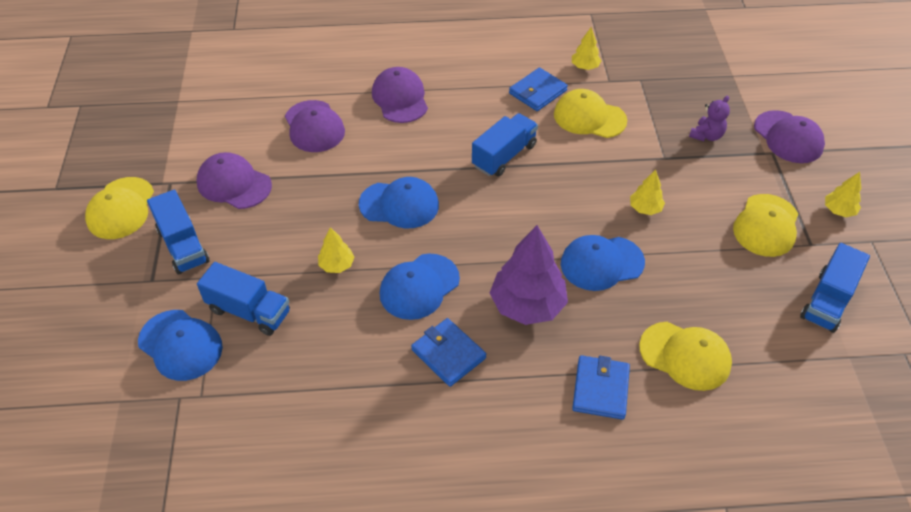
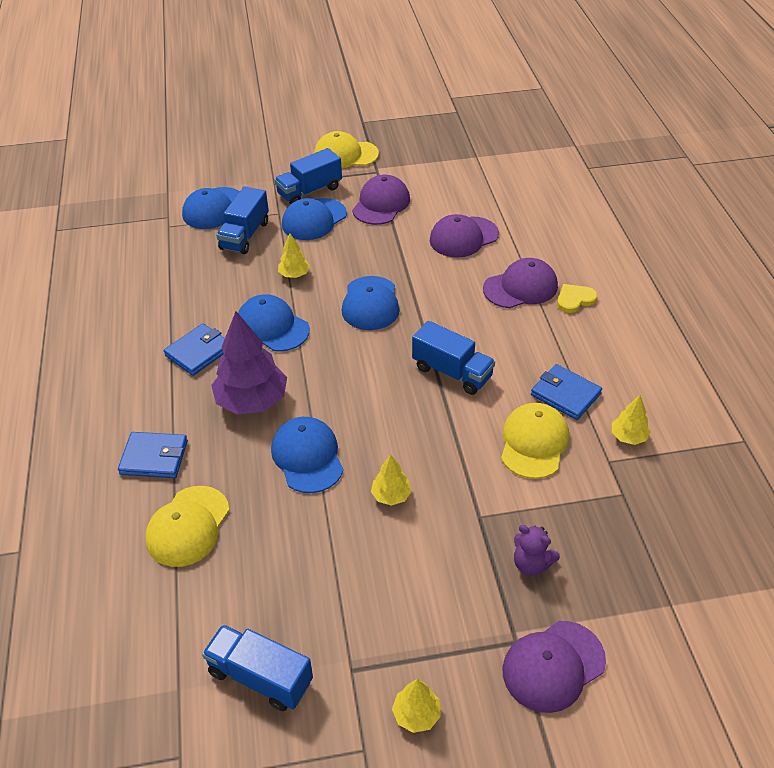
camera: 85 degrees right, 5 degrees down
yellow cap [733,194,798,257] -> none
none -> blue cap [282,198,347,240]
none -> yellow heart [557,284,598,313]

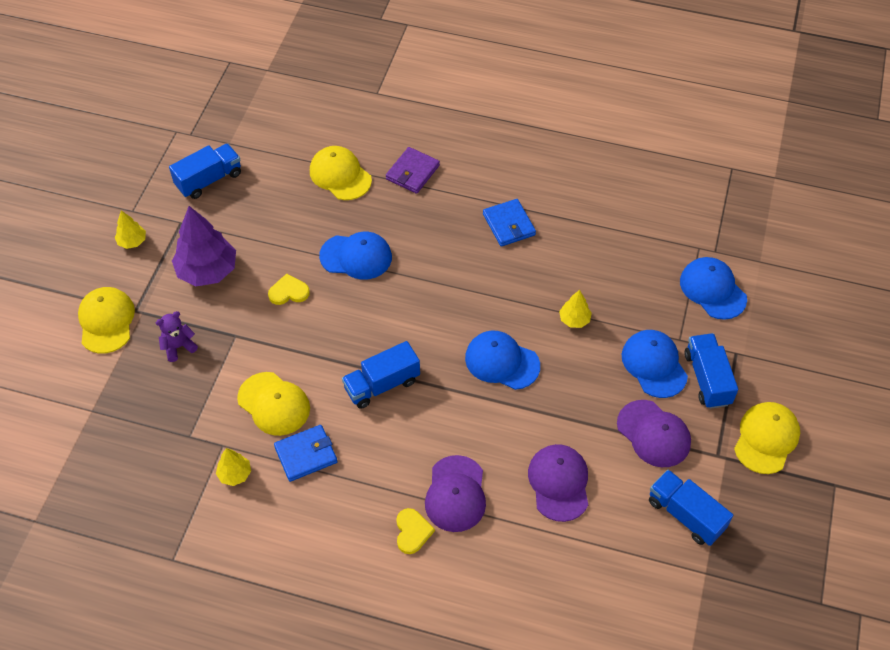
camera: 115 degrees right, 10 degrees up
blue wallet [118,432,188,478] -> purple wallet [386,147,440,194]
purple tree [211,312,287,415] -> purple tree moved to [172,206,236,286]
blue truck [216,186,269,254] -> blue truck moved to [649,470,733,546]
blue cap [238,294,310,352] -> none
yellow tree [371,454,412,506] -> yellow heart [268,274,310,305]
purple cap [503,621,606,713] -> yellow cap [78,287,135,354]

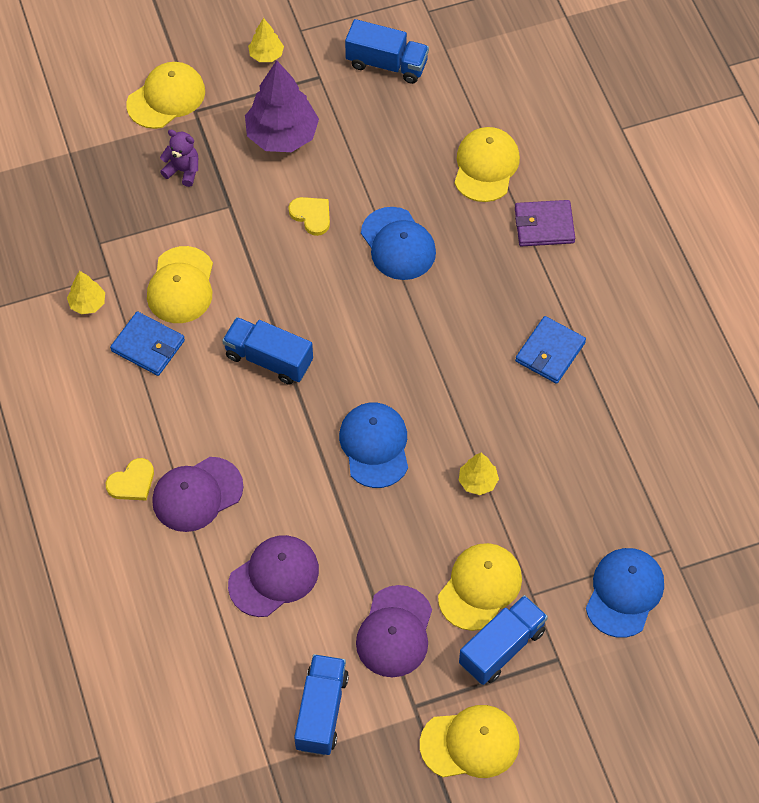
camera: 55 degrees right, 5 degrees up
blue cap [622,330,688,398] -> yellow cap [438,543,522,631]

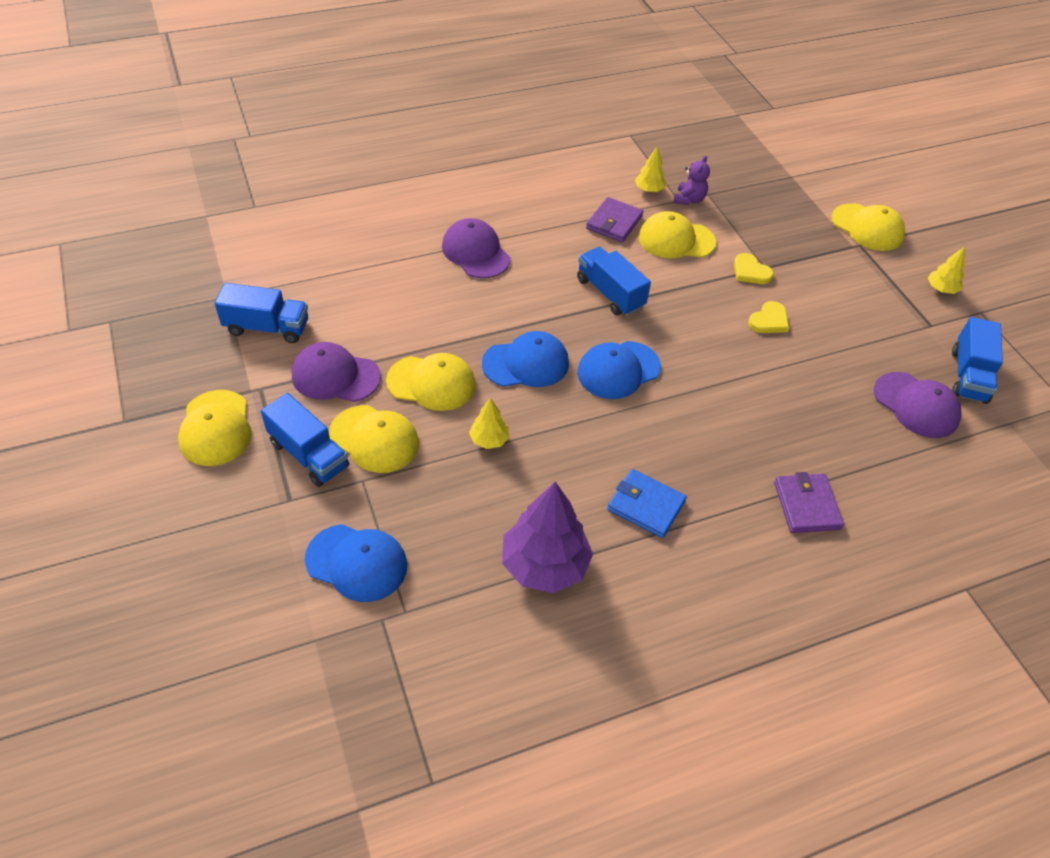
camera: 85 degrees right, 10 degrees down
yellow heart [106,458,154,501] -> yellow heart moved to [734,253,774,284]
blue wallet [110,311,185,376] -> purple wallet [586,197,643,242]
purple teddy bear [160,130,198,187] -> purple teddy bear moved to [674,155,710,205]
blue truck [222,317,313,385] -> blue truck turned 60 degrees counterclockwise [577,247,651,316]
purple cap [228,535,319,617] -> purple cap moved to [874,372,962,438]
purple tree [245,60,319,152] -> purple tree moved to [502,482,593,593]
blue cap [361,207,436,280] -> blue cap moved to [577,341,661,399]
yellow cap [454,127,520,202] -> yellow cap moved to [386,353,476,411]

